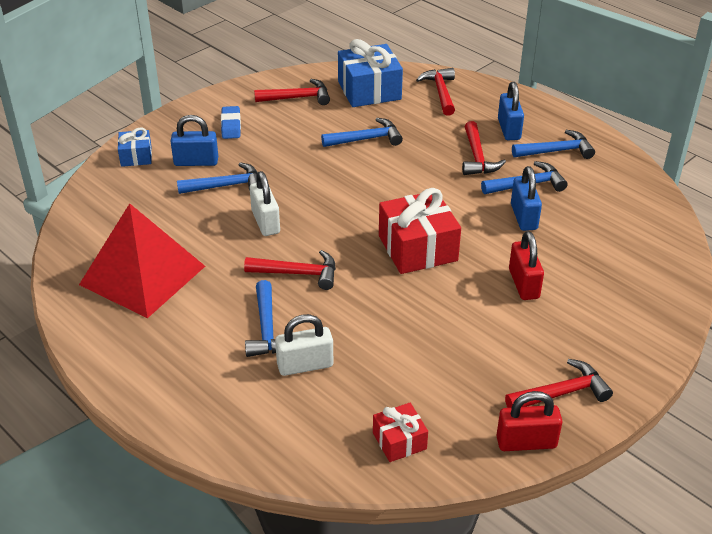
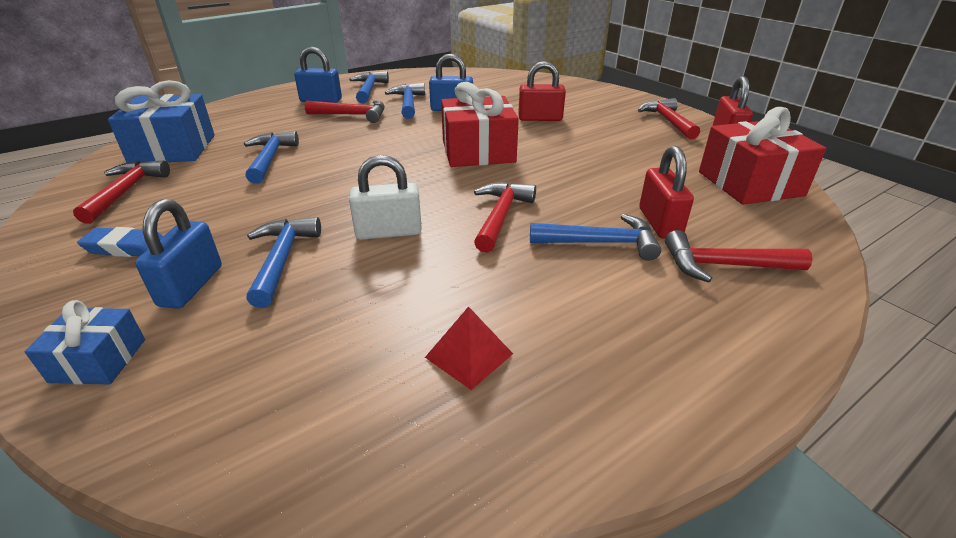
camera: 80 degrees left, 5 degrees down
red pyramid [79,203,205,318] -> red pyramid [425,306,513,390], size x0.40
white padlock [275,314,333,376] -> red padlock [639,146,694,239]
red gift [373,403,428,462] -> red gift [699,107,826,205], size x1.85
red hammer [416,68,455,116] -> red hammer moved to [665,230,813,283]

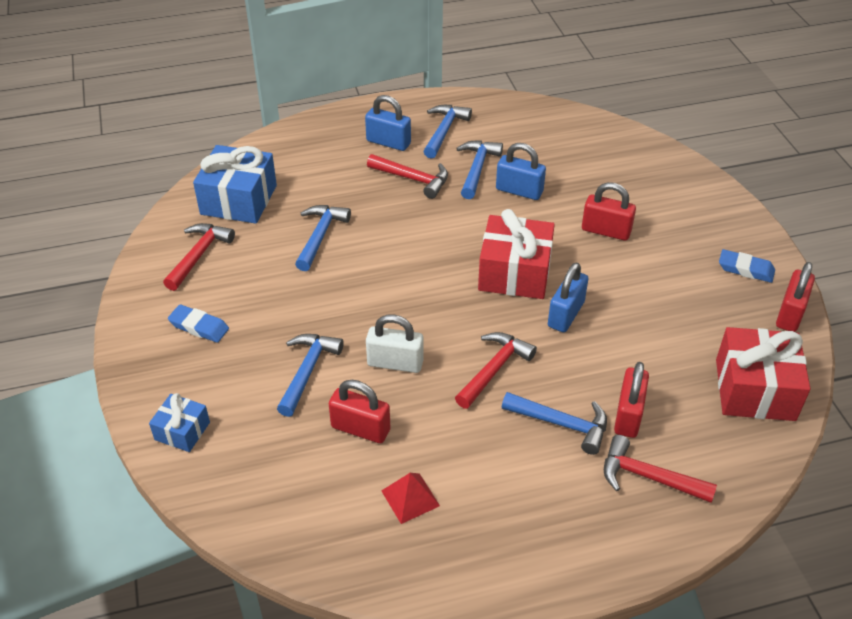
camera: 20 degrees right, 10 degrees up
blue padlock [135,199,222,309] -> blue padlock moved to [548,262,589,332]
red hammer [638,98,700,140] -> blue eraser [719,249,775,283]
none -> red padlock [329,380,390,443]

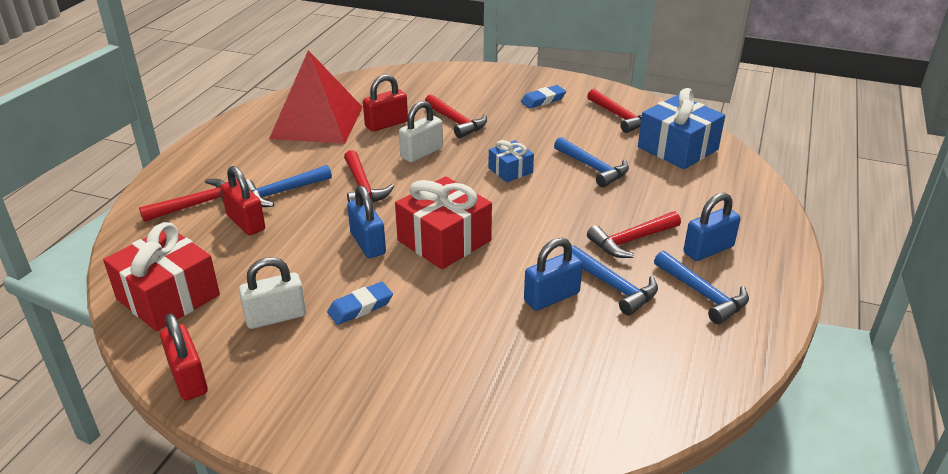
camera: 125 degrees right, 10 degrees down
blue gift [149,393,210,452] -> blue gift moved to [489,140,534,182]
blue hammer [277,334,344,417] -> red hammer [425,94,487,138]
red pyramid [381,473,440,524] -> red pyramid [269,50,363,144], size x2.49
red padlock [582,182,636,241] -> none
blue eraser [719,249,775,283] -> blue eraser moved to [327,282,393,325]
none -> white padlock [239,257,306,329]

